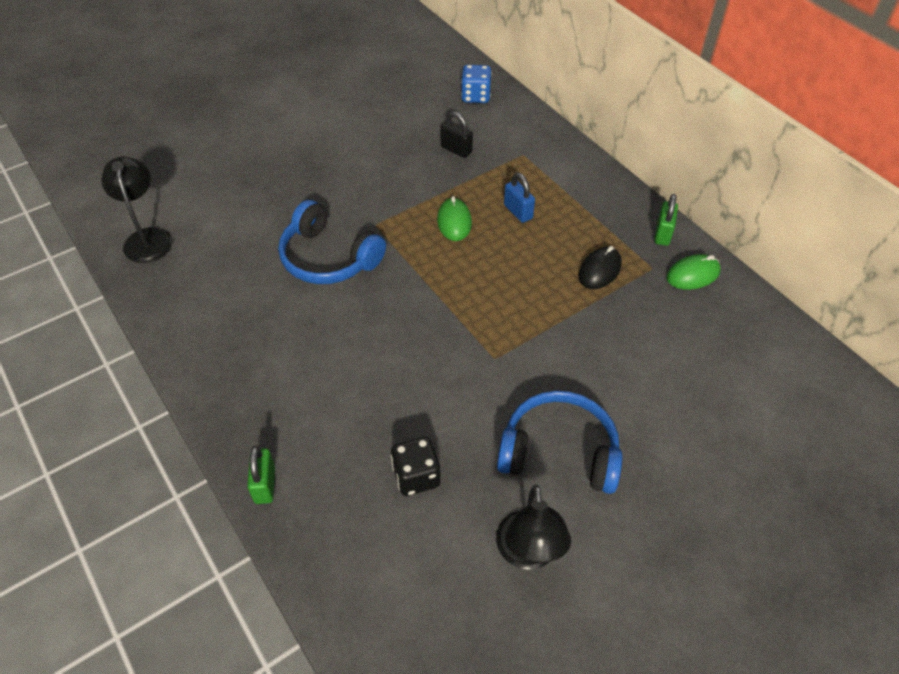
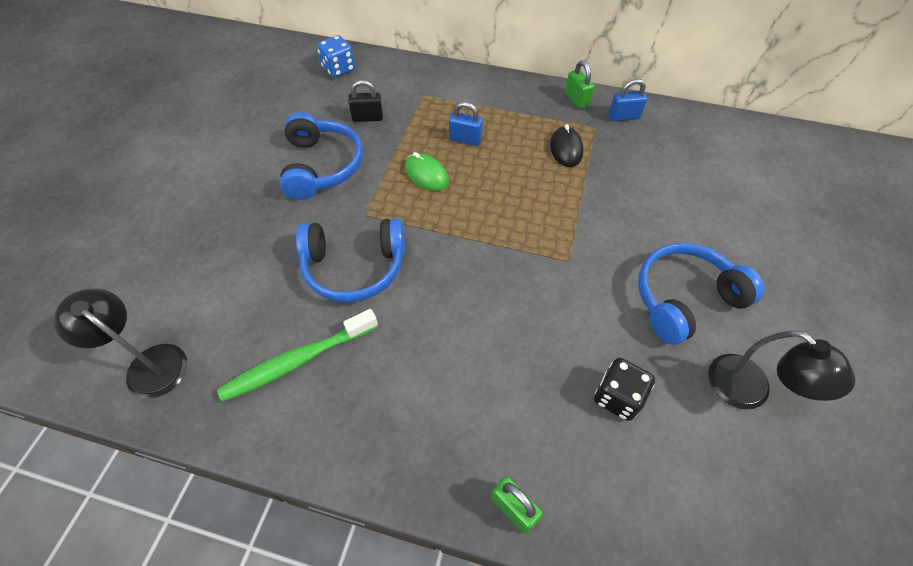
camera: 40 degrees left, 5 degrees up
green mouse [667,254,721,290] -> blue padlock [609,79,647,121]
none -> green toothbrush [217,309,378,402]
none -> blue headphones [279,112,363,200]

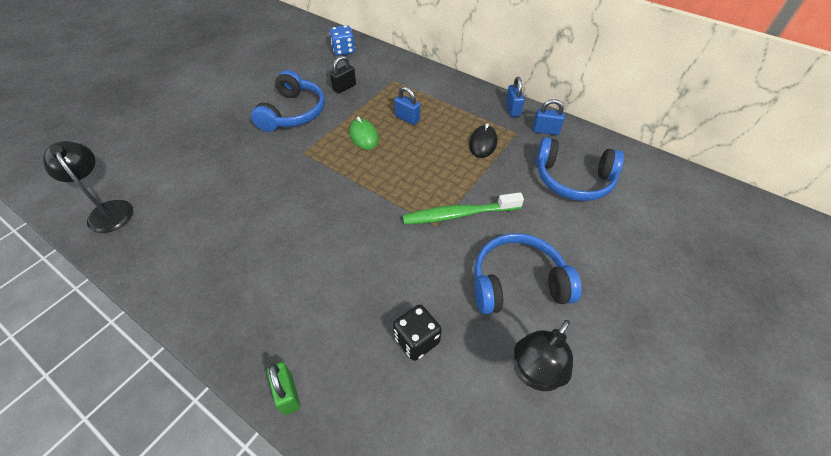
camera: 20 degrees right, 5 degrees down
green toothbrush [217,309,378,402] -> green toothbrush moved to [403,192,524,224]
blue headphones [296,218,405,303] -> blue headphones moved to [536,137,624,201]
black padlock [348,80,383,122] -> black padlock turned 60 degrees counterclockwise [330,56,356,94]
green padlock [565,60,594,109] -> blue padlock [506,77,524,117]
black lamp [708,330,856,409] -> black lamp turned 60 degrees clockwise [514,320,573,391]

